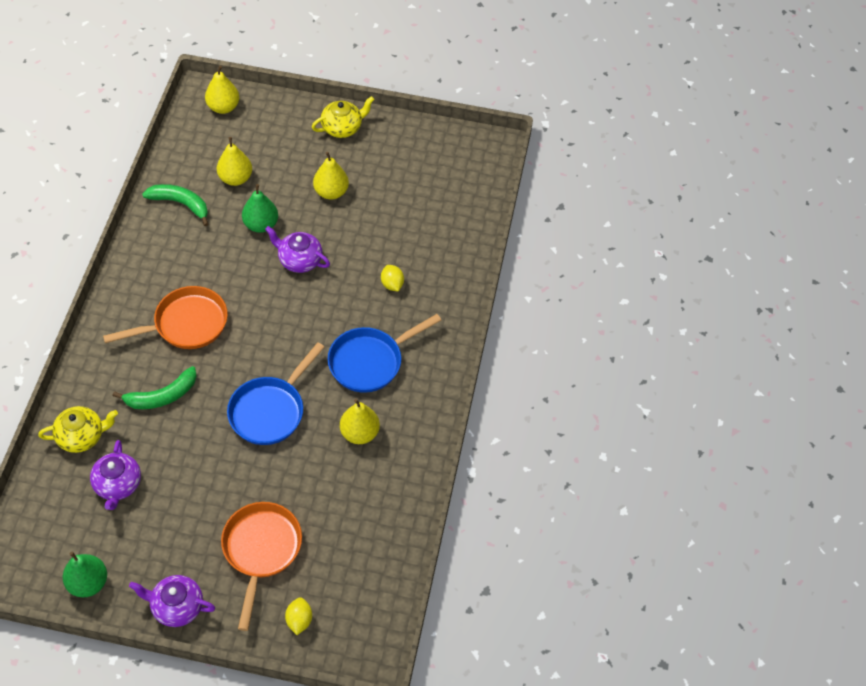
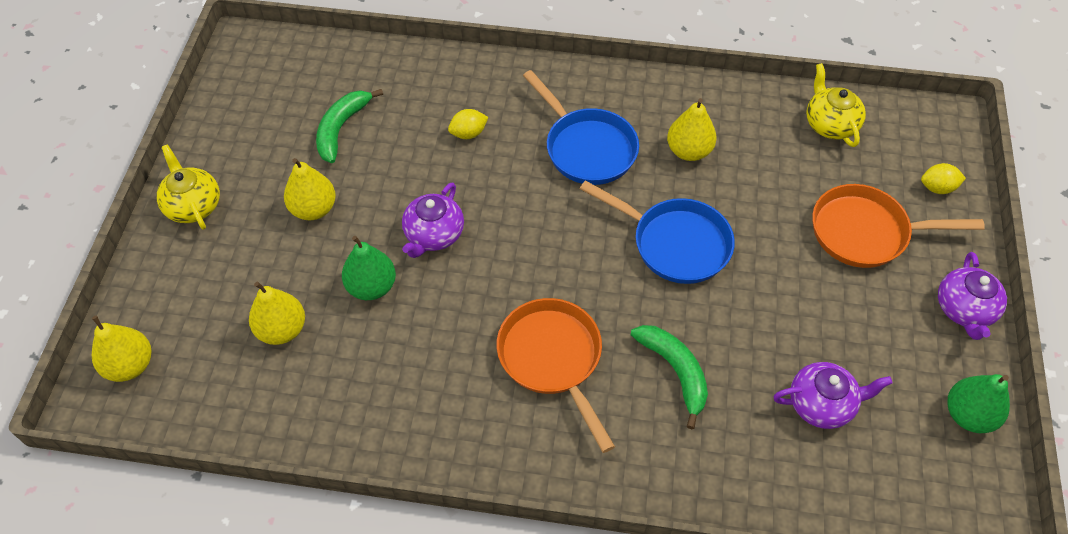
camera: 90 degrees left, 0 degrees up
yellow teapot [38,406,118,453] -> yellow teapot moved to [806,63,866,147]
green banana [142,184,208,226] -> green banana moved to [316,89,383,163]

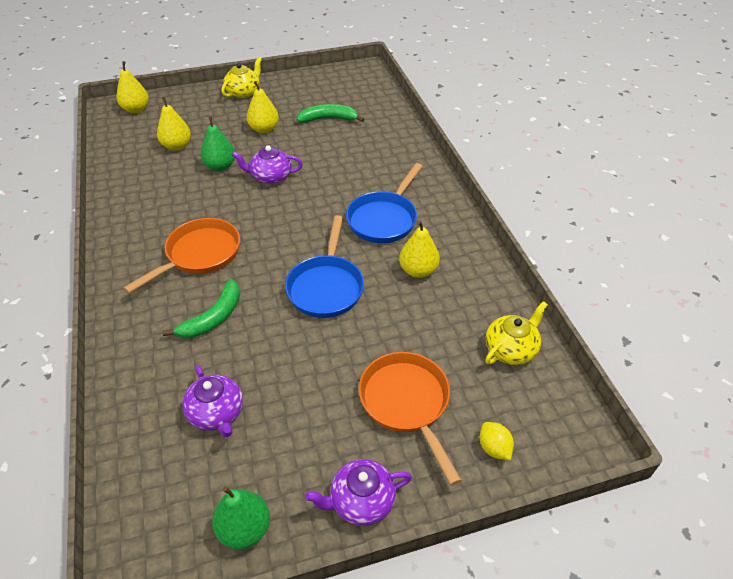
camera: 65 degrees right, 10 degrees down
yellow lemon [448,109,488,139] -> none

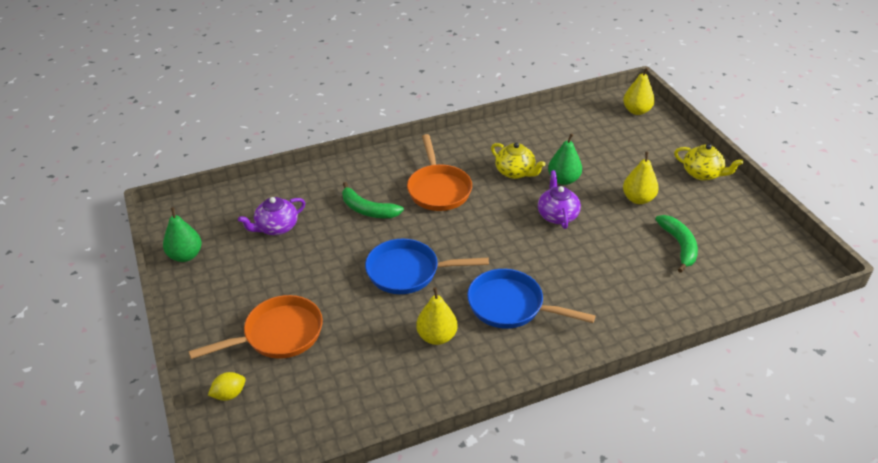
camera: 85 degrees right, 5 degrees down
orange pan [124,218,240,294] -> orange pan turned 45 degrees clockwise [407,134,472,211]
yellow pear [157,97,191,151] -> none
purple teapot [305,459,412,526] -> none
yellow teapot [485,301,548,365] -> yellow teapot moved to [491,142,545,179]

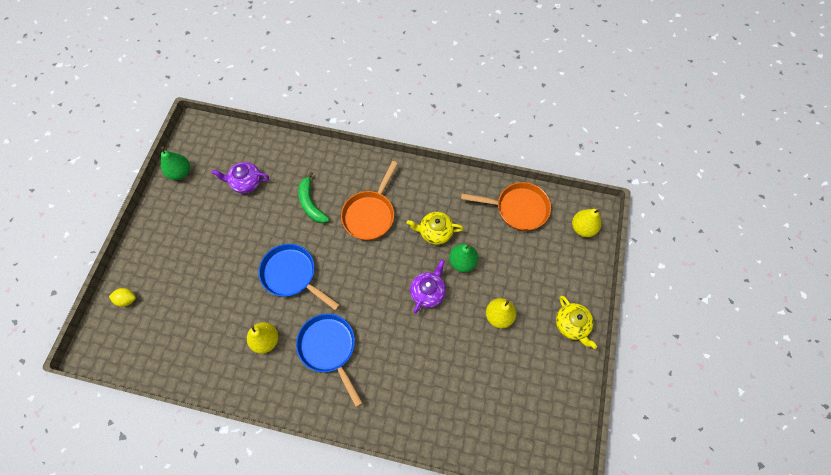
camera: 35 degrees right, 25 degrees up
orange pan [188,295,323,359] -> orange pan moved to [461,182,551,231]
yellow teapot [491,142,545,179] -> yellow teapot turned 105 degrees clockwise [407,212,464,245]
green banana [655,215,698,273] -> none

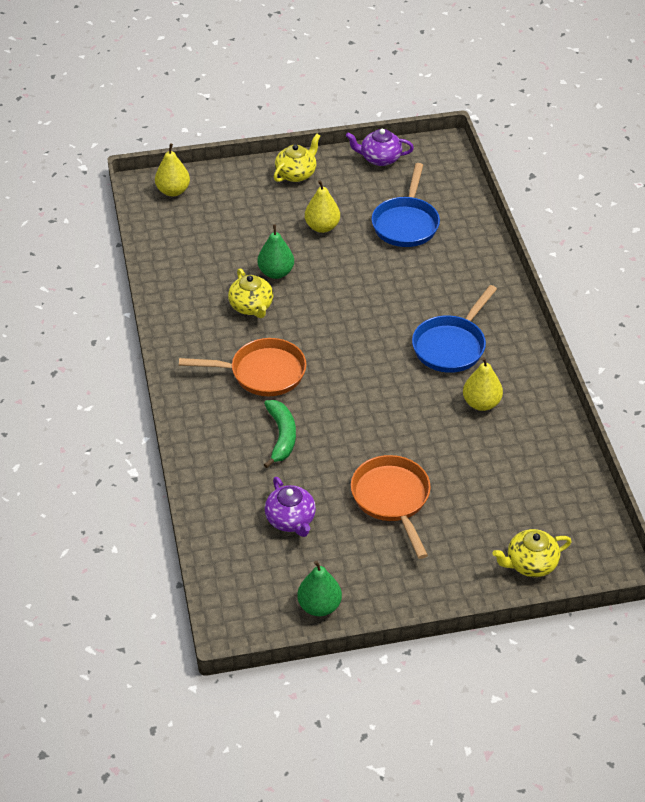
camera: 115 degrees left, 20 degrees down
yellow lemon [109,288,136,307] -> yellow teapot [492,529,572,577]
blue pan [259,244,340,311] -> blue pan moved to [372,163,440,247]
green banana [298,171,329,223] -> green banana turned 45 degrees counterclockwise [264,400,296,468]
purple teapot [410,260,446,313] -> purple teapot moved to [346,129,414,166]
orange pan [461,182,551,231] -> orange pan moved to [351,455,431,559]

